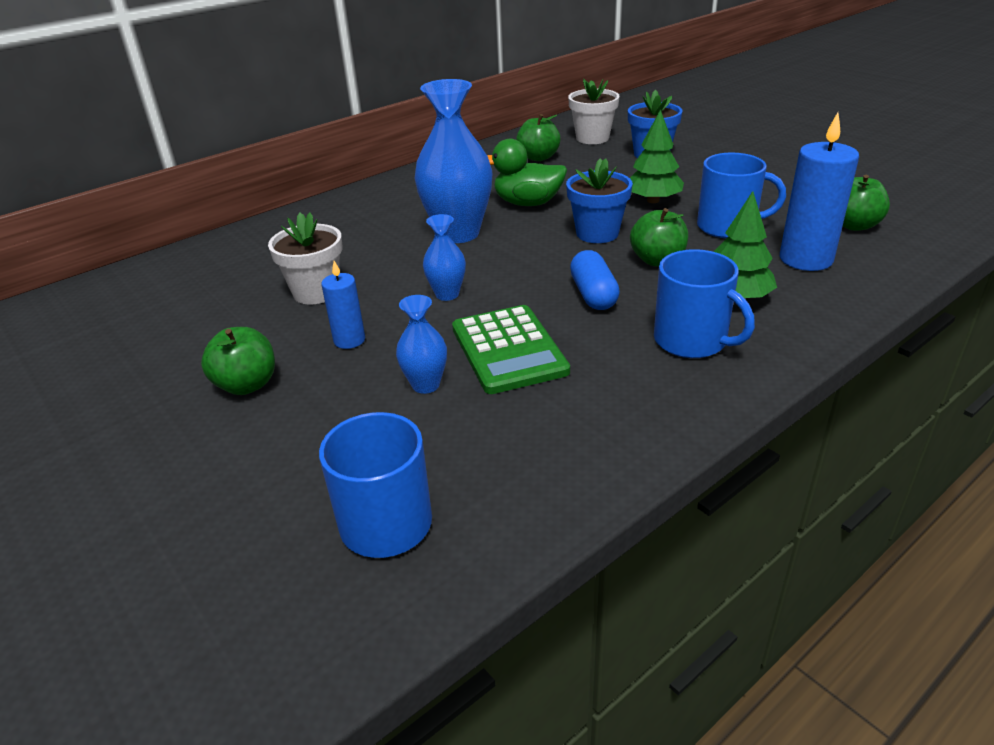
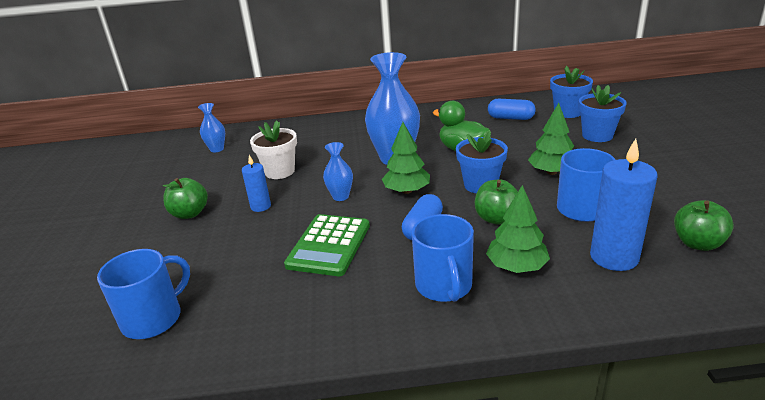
camera: 35 degrees right, 5 degrees down
blue vase [396,295,447,394] -> blue vase moved to [198,103,225,152]
green apple [516,114,561,161] -> blue capsule [488,99,536,120]
white flower pot [568,79,620,144] -> blue flower pot [550,66,593,118]
none -> green tree [382,122,430,194]

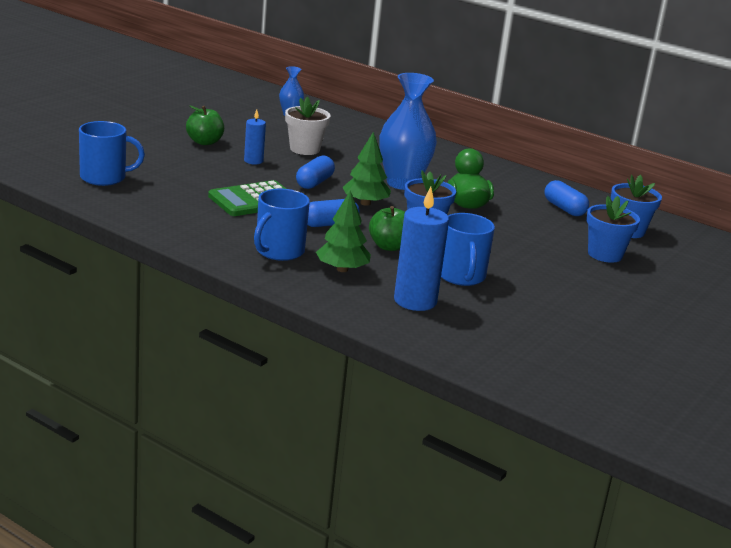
camera: 35 degrees right, 5 degrees down
blue vase [323,142,353,201] -> blue capsule [296,155,335,189]
green tree [528,103,574,175] -> none
green apple [674,200,734,251] -> none

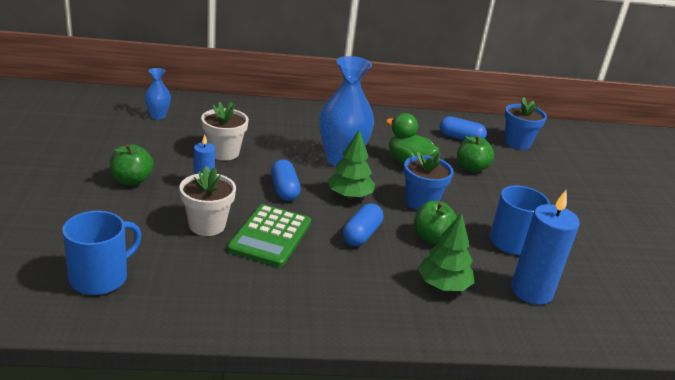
camera: 40 degrees left, 5 degrees up
blue mug [254,189,310,261] -> none
blue flower pot [586,196,640,263] -> none
none -> white flower pot [179,166,236,236]
none -> green apple [457,135,494,172]

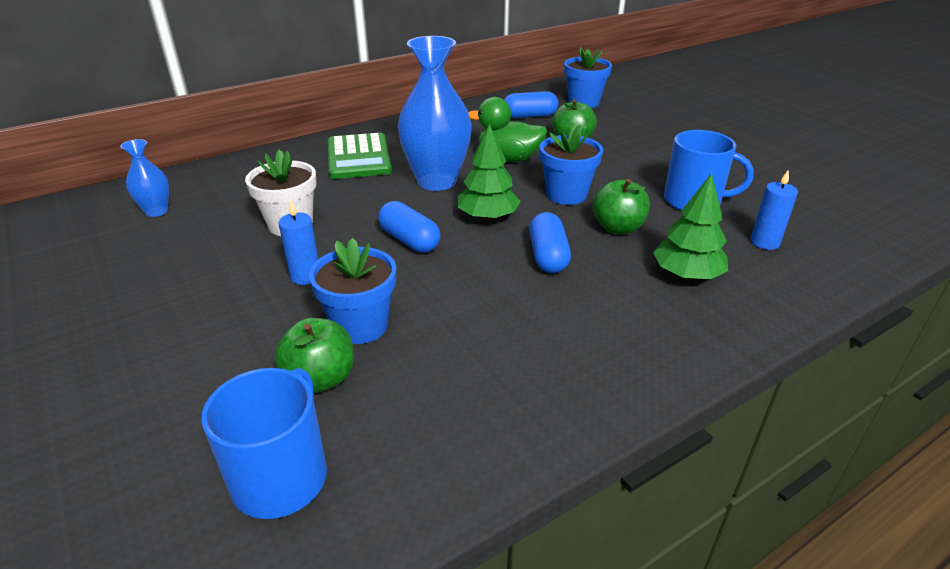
camera: 25 degrees left, 5 degrees up
green apple [109,144,153,186] -> green apple moved to [274,318,354,393]
white flower pot [179,166,236,236] -> blue flower pot [309,238,396,344]
green calculator [227,204,311,267] -> green calculator moved to [328,133,392,179]
blue candle [511,190,580,305] -> blue candle [750,170,798,250], size x0.55

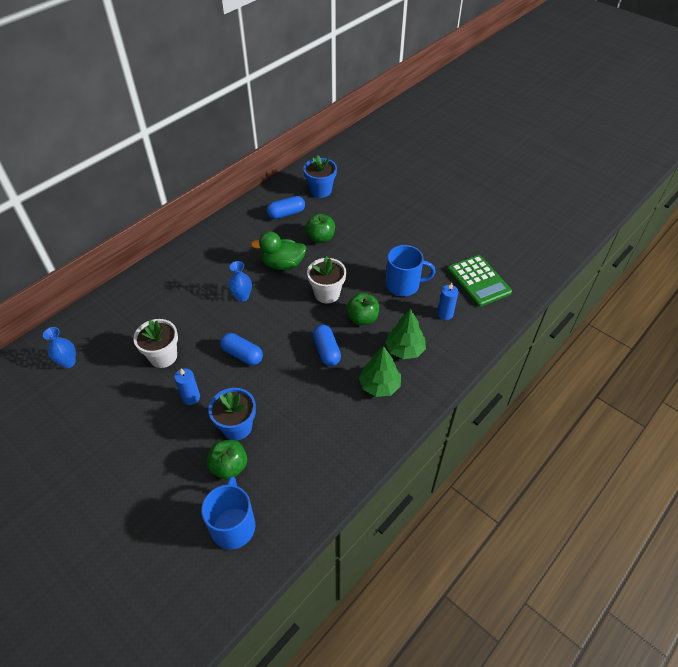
camera: 15 degrees left, 15 degrees up
green calculator [328,133,392,179] -> green calculator moved to [447,255,512,307]
blue vase [398,36,472,191] -> blue vase [229,261,252,302], size x0.49
green tree [457,124,521,221] -> green tree moved to [359,346,401,397]
blue flower pot [539,124,603,205] -> white flower pot [307,256,346,304]

